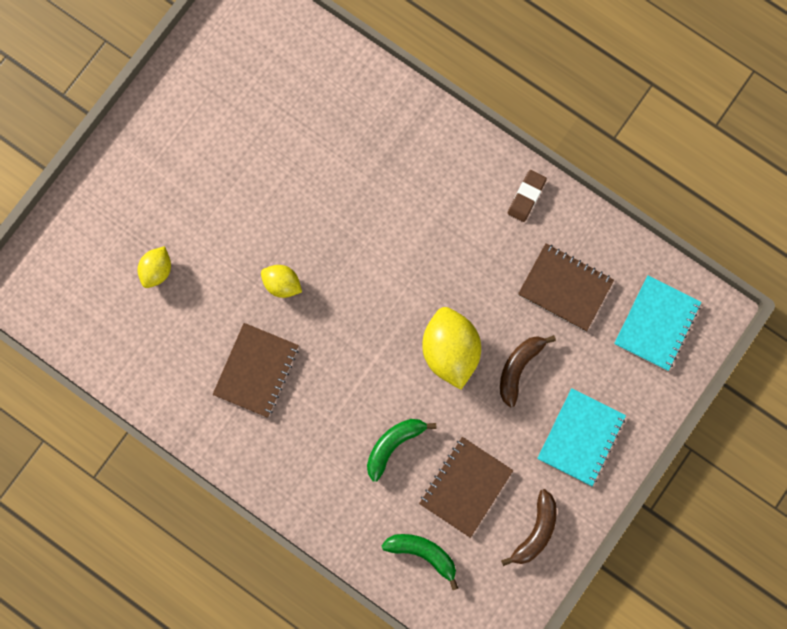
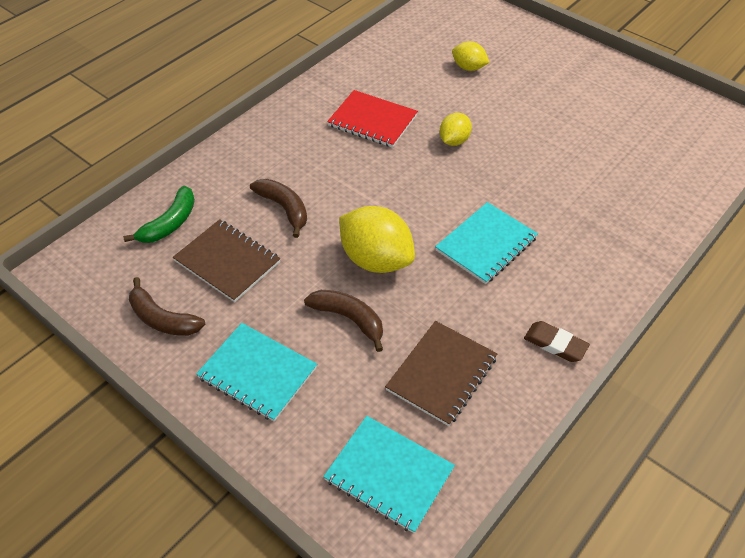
camera: 95 degrees right, 30 degrees down
brown notebook [212,323,299,418] -> red notebook [327,90,418,148]
green banana [367,419,436,482] -> brown banana [250,179,307,238]
yellow lemon [422,307,481,390] -> yellow lemon turned 45 degrees clockwise [339,206,415,273]
none -> turquoise notebook [435,202,538,284]

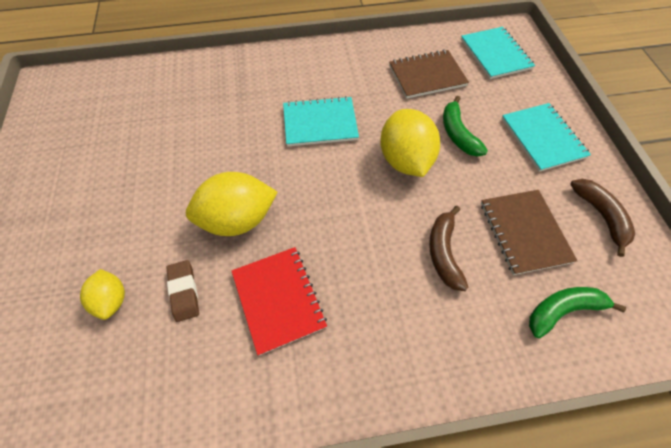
camera: 140 degrees left, 10 degrees up
brown banana [304,290,383,352] -> green banana [443,96,488,157]
yellow lemon [439,113,472,146] -> yellow lemon [186,172,278,236], size x1.80
brown eraser [524,321,590,362] -> brown eraser moved to [166,260,199,322]

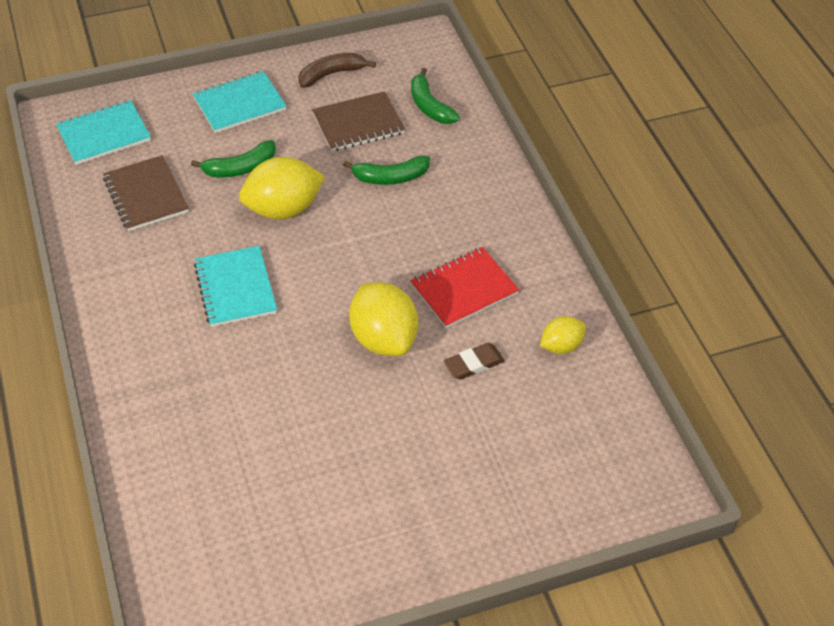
camera: 100 degrees left, 10 degrees down
yellow lemon [80,269,125,320] -> yellow lemon moved to [540,316,586,354]
brown banana [429,206,468,291] -> green banana [343,155,430,185]

